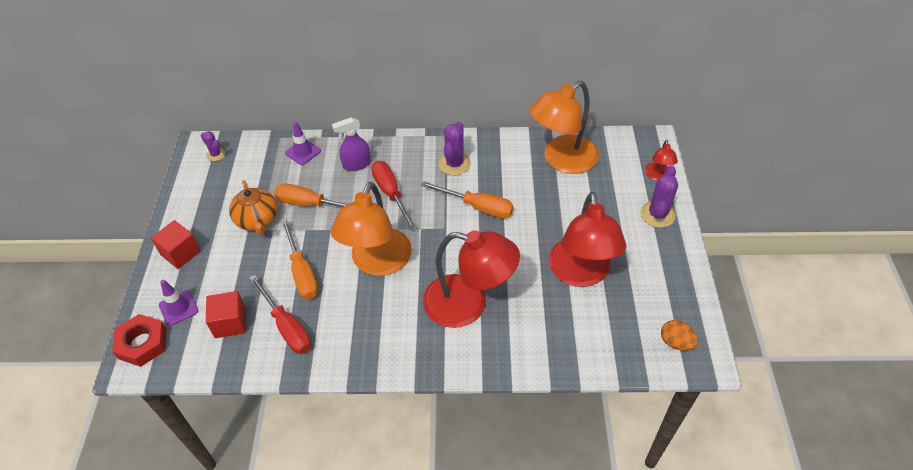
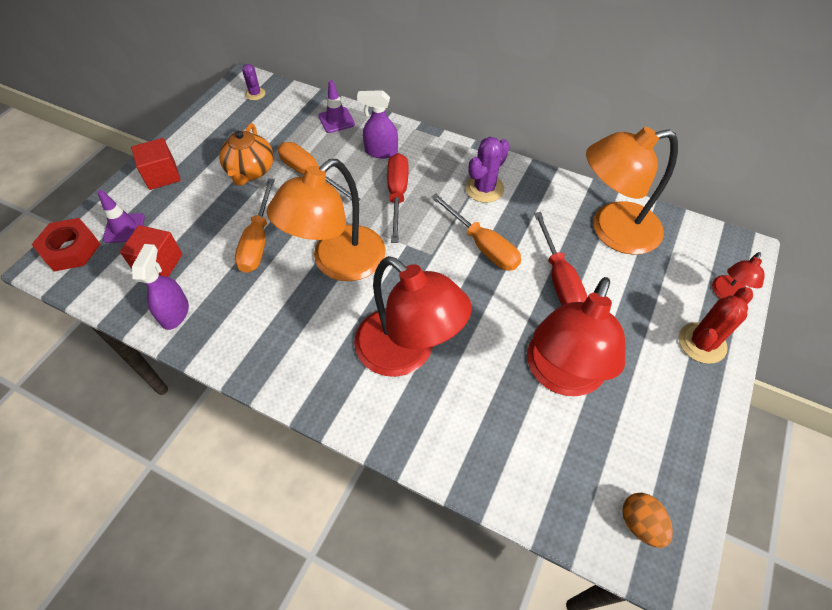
camera: 25 degrees right, 5 degrees up
red screwdriver [249,274,311,354] -> red screwdriver moved to [534,212,587,305]
purple cactus [641,166,678,228] -> red cactus [679,287,753,364]
none -> purple spray bottle [132,244,189,330]

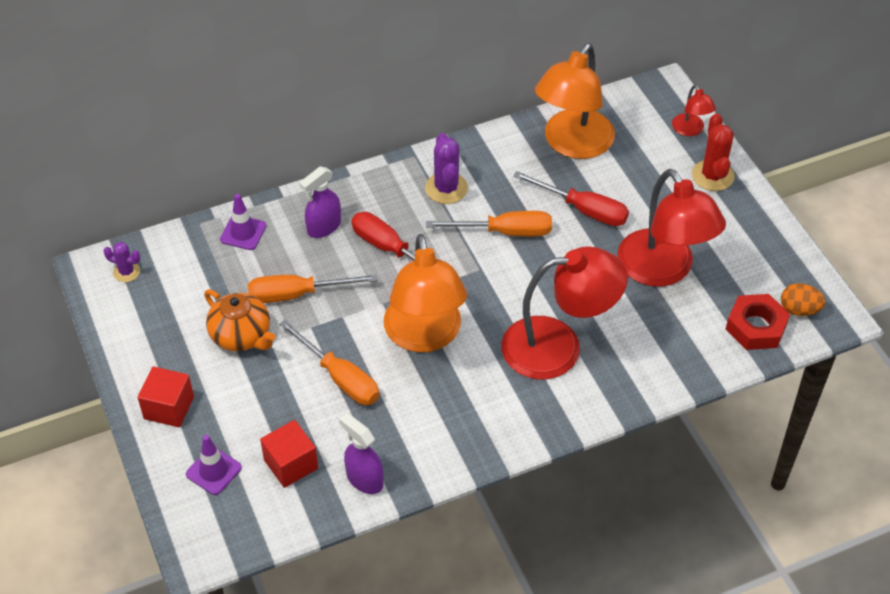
camera: 50 degrees left, 5 degrees down
red nut [31,218,100,271] -> red nut moved to [726,294,790,350]

